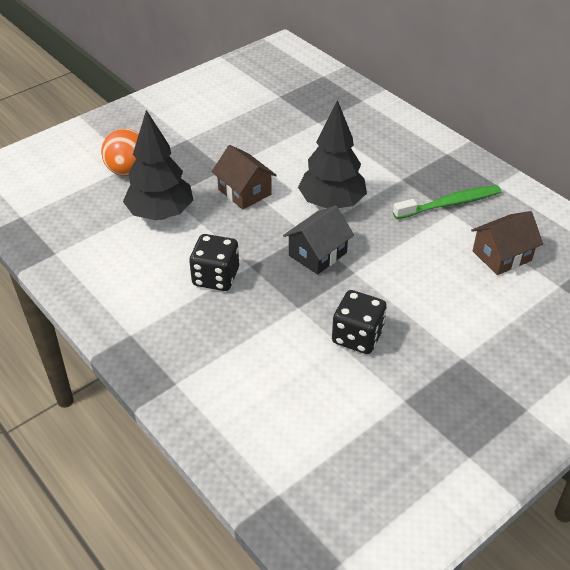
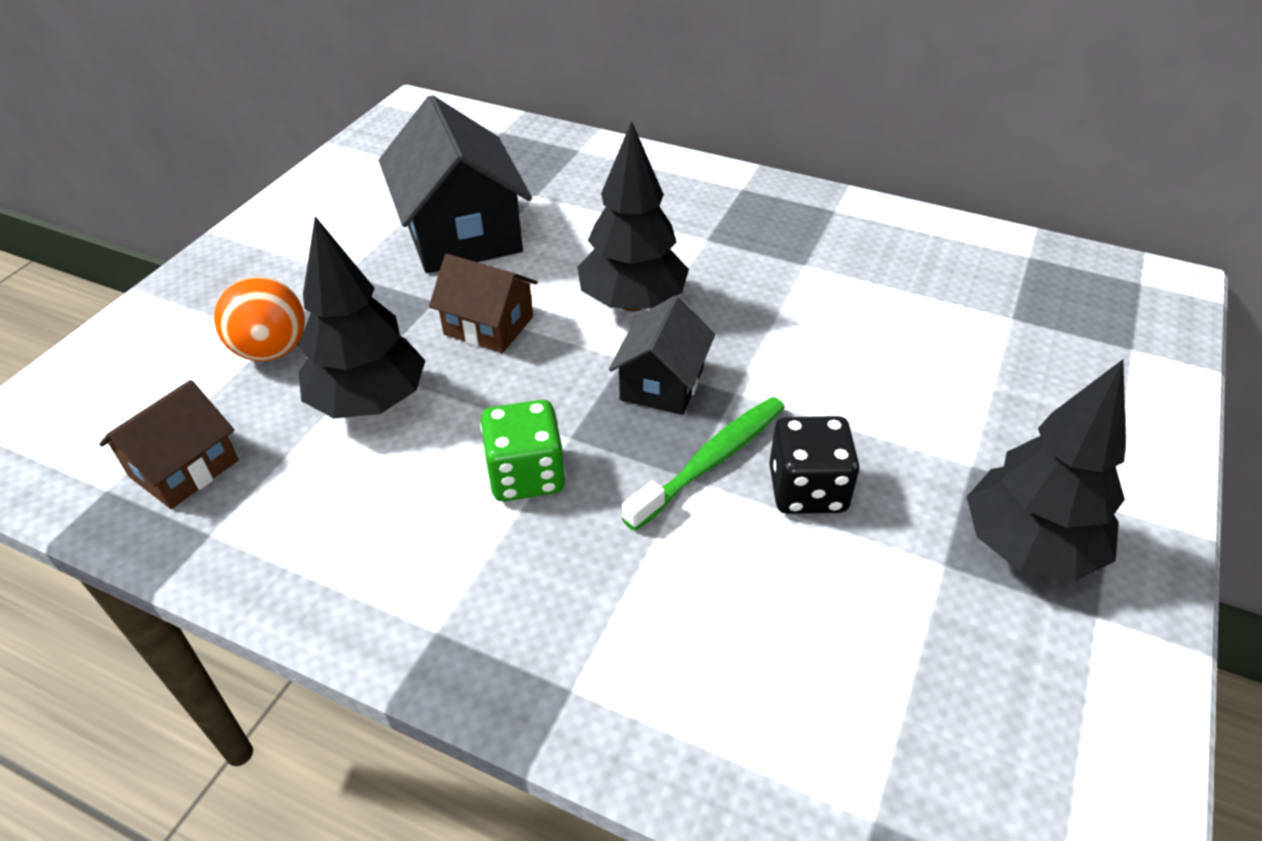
camera: 25 degrees left, 0 degrees up
black dice [189,234,239,291] -> green dice [480,400,565,502]
green toothbrush [393,185,501,219] -> green toothbrush moved to [622,397,785,531]
brown house [471,211,543,275] -> brown house moved to [99,380,239,509]
none -> black house [379,95,532,273]
none -> black tree [967,359,1126,581]

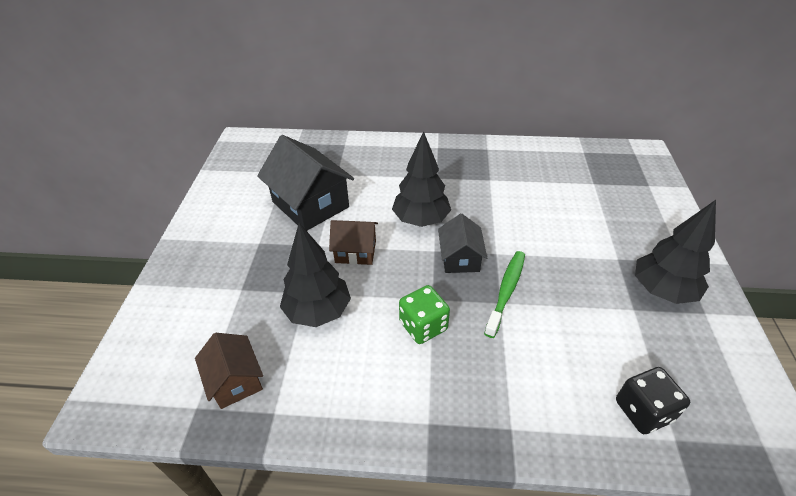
camera: 20 degrees left, 0 degrees up
brown house [99,380,239,509] -> brown house turned 45 degrees counterclockwise [195,333,263,409]
orange ball [214,276,305,361] -> none
black dice [769,416,859,514] -> black dice moved to [616,367,690,434]

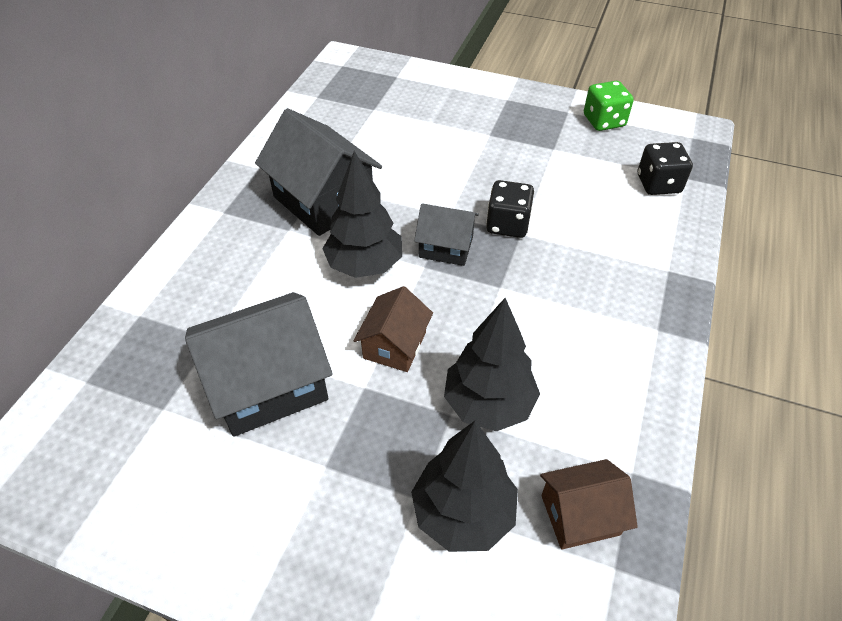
camera: 75 degrees left, 5 degrees up
green dice [399,285,450,344] -> green dice moved to [584,81,634,131]
green toothbrush [484,251,525,338] -> black dice [486,180,534,238]
black tree [635,200,716,304] -> black tree moved to [411,421,518,552]
none -> black house [255,108,382,236]

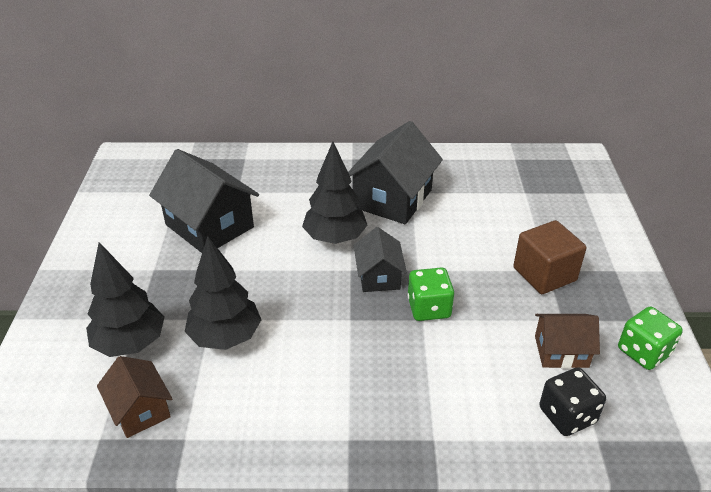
camera: 70 degrees right, 10 degrees down
brown house [354,286,433,372] -> brown house moved to [535,314,600,369]
black dice [486,180,534,238] -> green dice [408,268,454,321]
none -> brown cube [513,220,587,294]

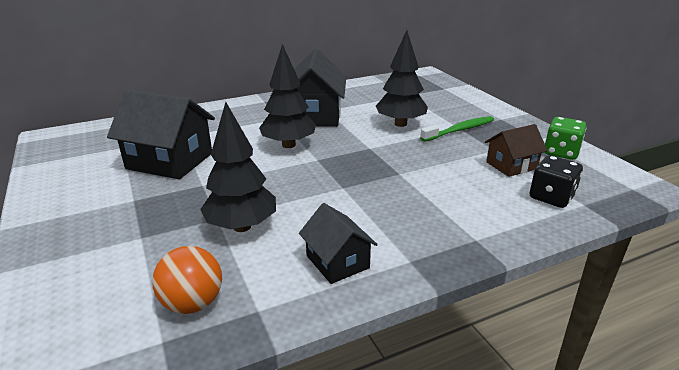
camera: 25 degrees left, 10 degrees down
black tree [86,242,165,357] -> black tree moved to [376,30,428,127]
brown house [97,356,173,438] -> orange ball [152,246,222,314]
black house [354,227,407,292] -> black house moved to [299,203,378,284]
green dice [408,268,454,321] -> none
brown cube [513,220,587,294] -> green toothbrush [420,116,494,142]

